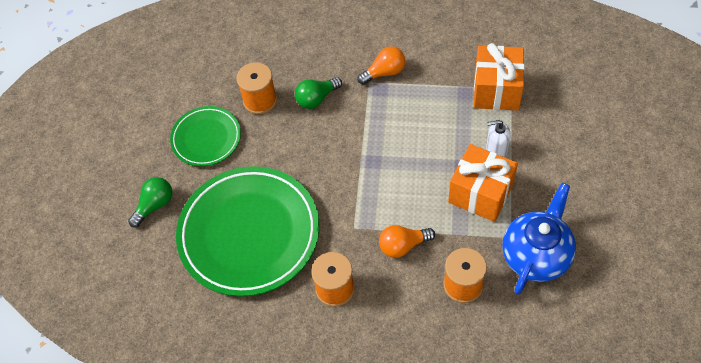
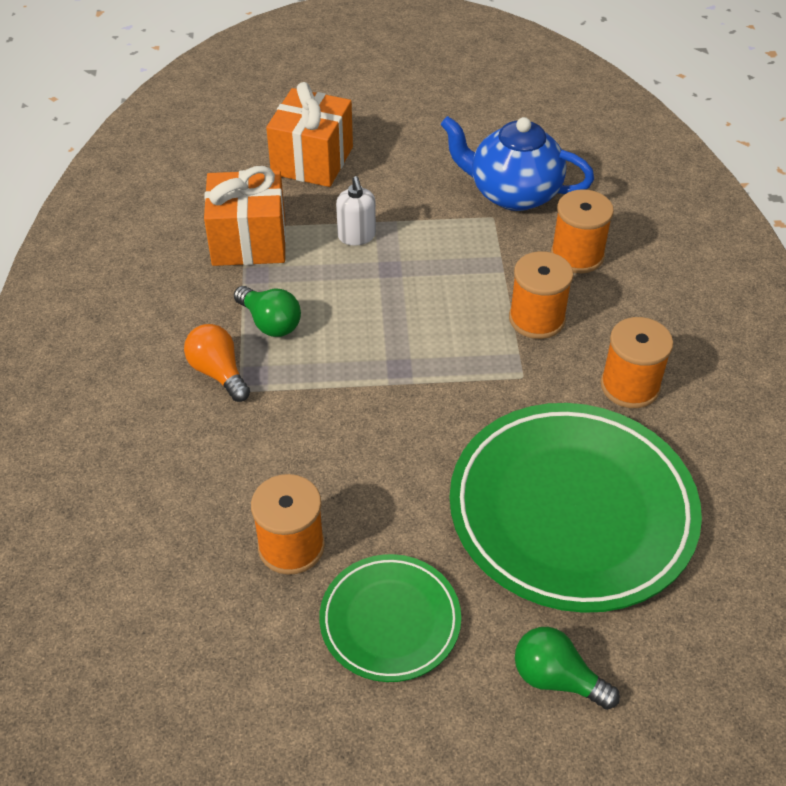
camera: 105 degrees left, 10 degrees down
green light bulb [295,77,342,109] -> green light bulb moved to [234,286,301,337]
orange light bulb [379,225,435,258] -> orange spool [509,251,573,339]
orange gift [448,144,518,222] -> orange gift moved to [266,82,353,187]

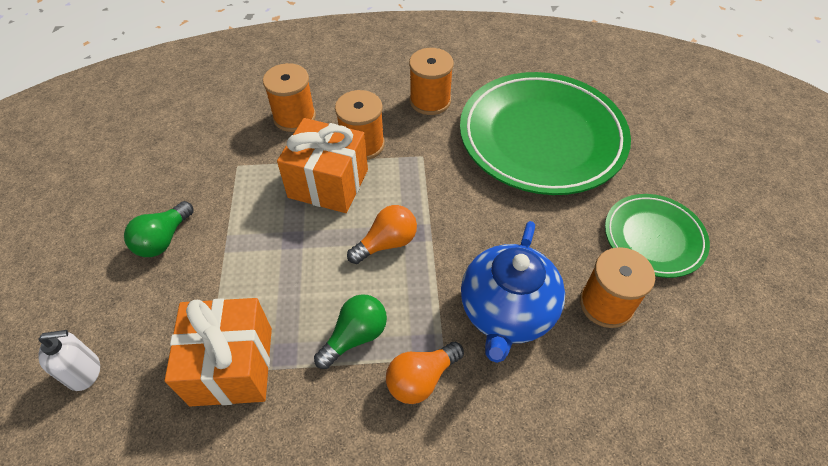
camera: 90 degrees left, 5 degrees up
orange gift [266,82,353,187] -> orange gift moved to [277,118,368,213]
white soap dispenser [336,176,376,245] -> white soap dispenser moved to [38,330,100,391]
blue teapot [440,116,594,211] -> blue teapot moved to [461,221,565,363]
green light bulb [515,627,620,710] -> green light bulb moved to [124,201,194,257]
none -> orange light bulb [347,205,417,264]

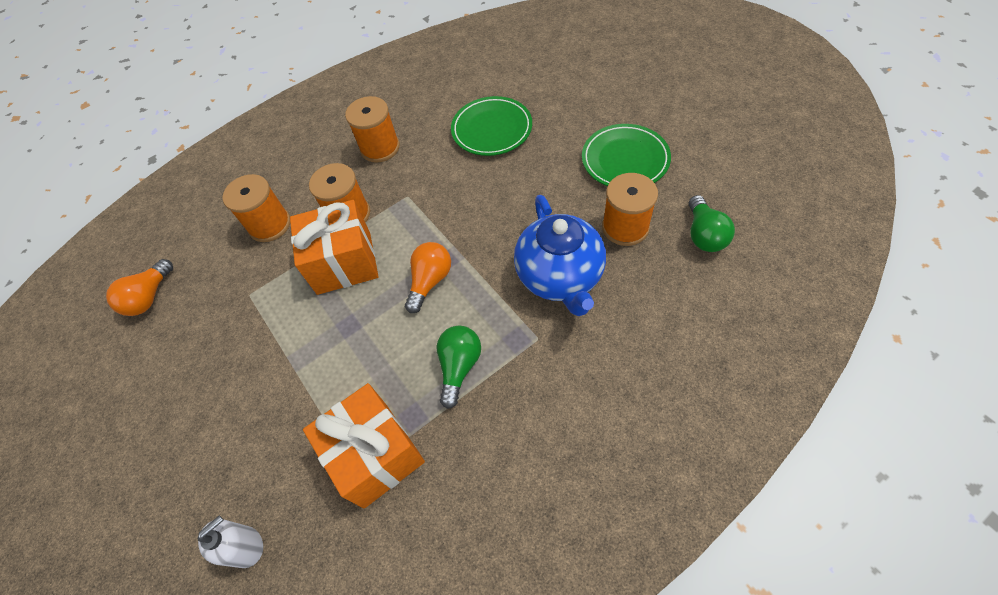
camera: 25 degrees left, 5 degrees up
green light bulb [124,201,194,257] -> green light bulb moved to [689,195,735,252]
orange light bulb [386,342,464,404] -> orange light bulb moved to [106,259,173,316]
green plate [460,72,631,195] -> green plate [451,96,532,156], size x0.53

